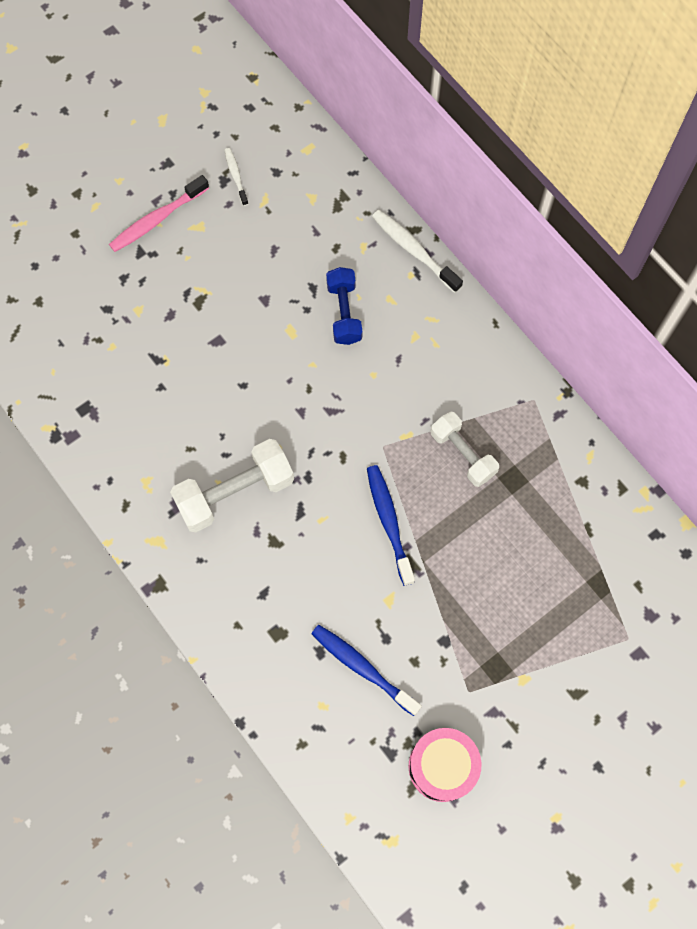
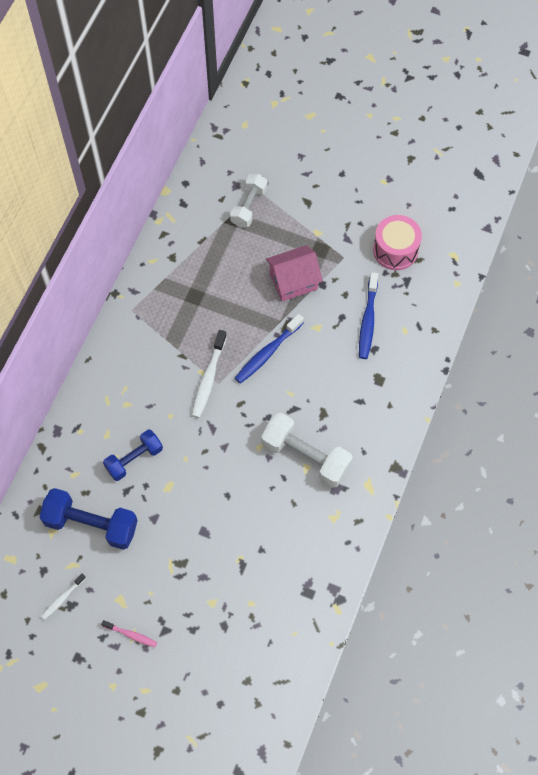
camera: 120 degrees left, 5 degrees down
pink toothbrush [109,175,209,252] -> pink toothbrush [101,620,157,647], size x0.58
white toothbrush [372,210,463,293] -> white toothbrush moved to [192,330,227,418]
white dumbbell [431,412,499,487] -> white dumbbell moved to [230,174,268,227]
none -> blue dumbbell [39,488,138,550]
none -> pink house [266,245,323,301]

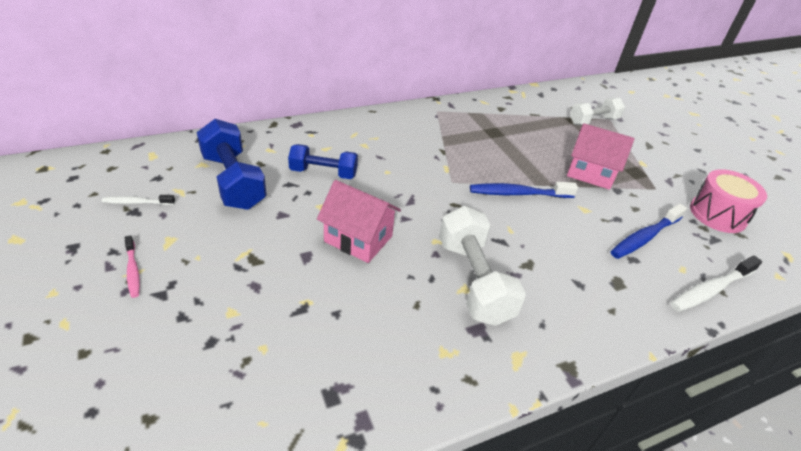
camera: 40 degrees right, 25 degrees down
white toothbrush [192,330,227,418] -> white toothbrush moved to [671,256,762,312]
none -> pink house [317,180,401,263]

